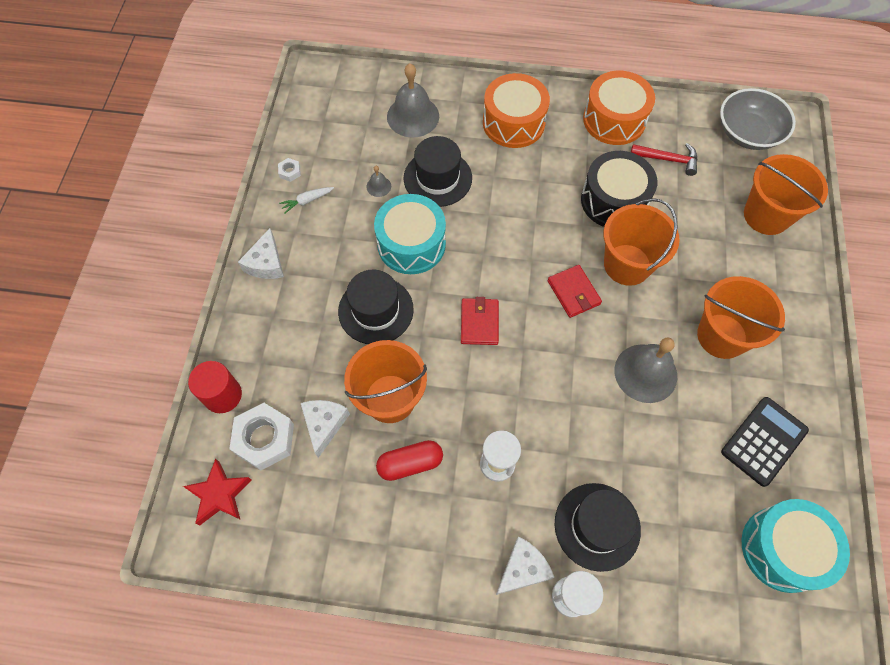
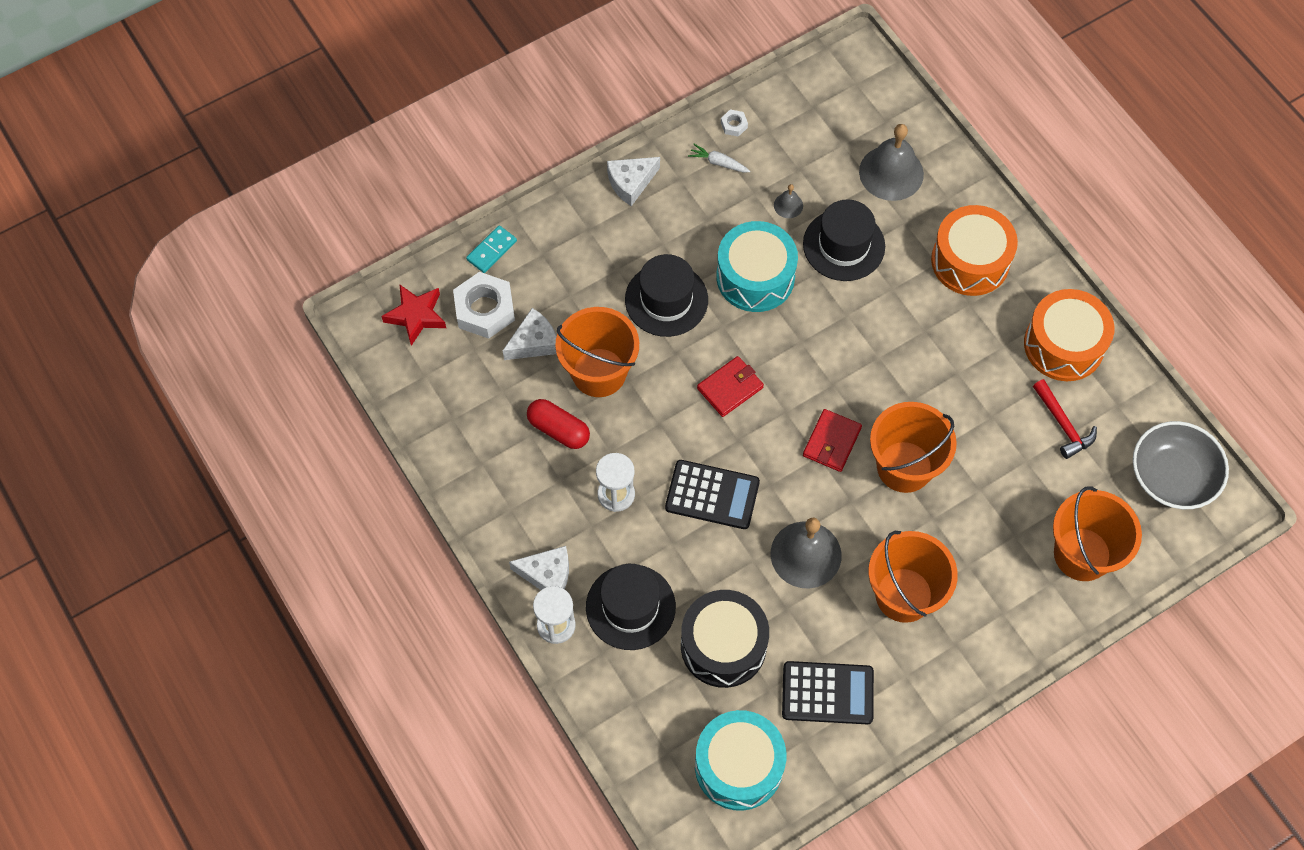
camera: 50 degrees right, 0 degrees up
red cylinder [188,361,242,413] -> turquoise domino [466,225,517,273]
black drum [581,151,657,227] -> black drum moved to [681,590,769,688]
none -> black calculator [665,460,760,529]

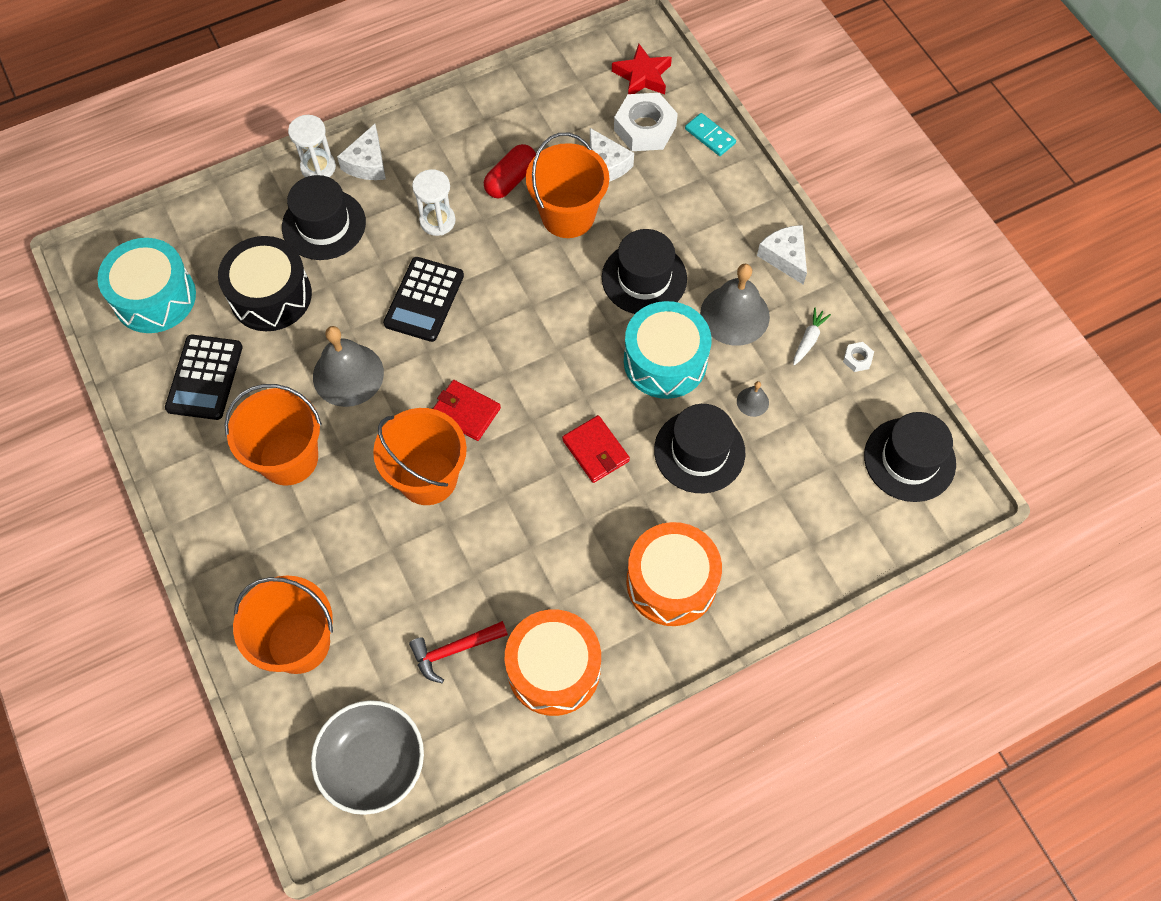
camera: 95 degrees right, 0 degrees up
red wallet [697,356,764,417] -> red wallet moved to [562,415,630,483]
grey bell [859,124,924,201] -> grey bell moved to [700,264,770,346]
none -> black hat [864,412,956,502]

